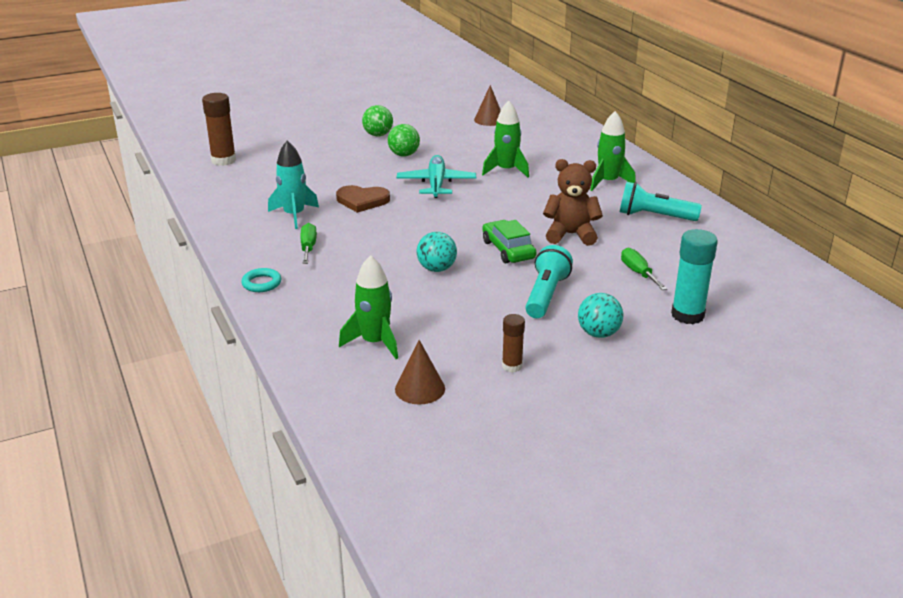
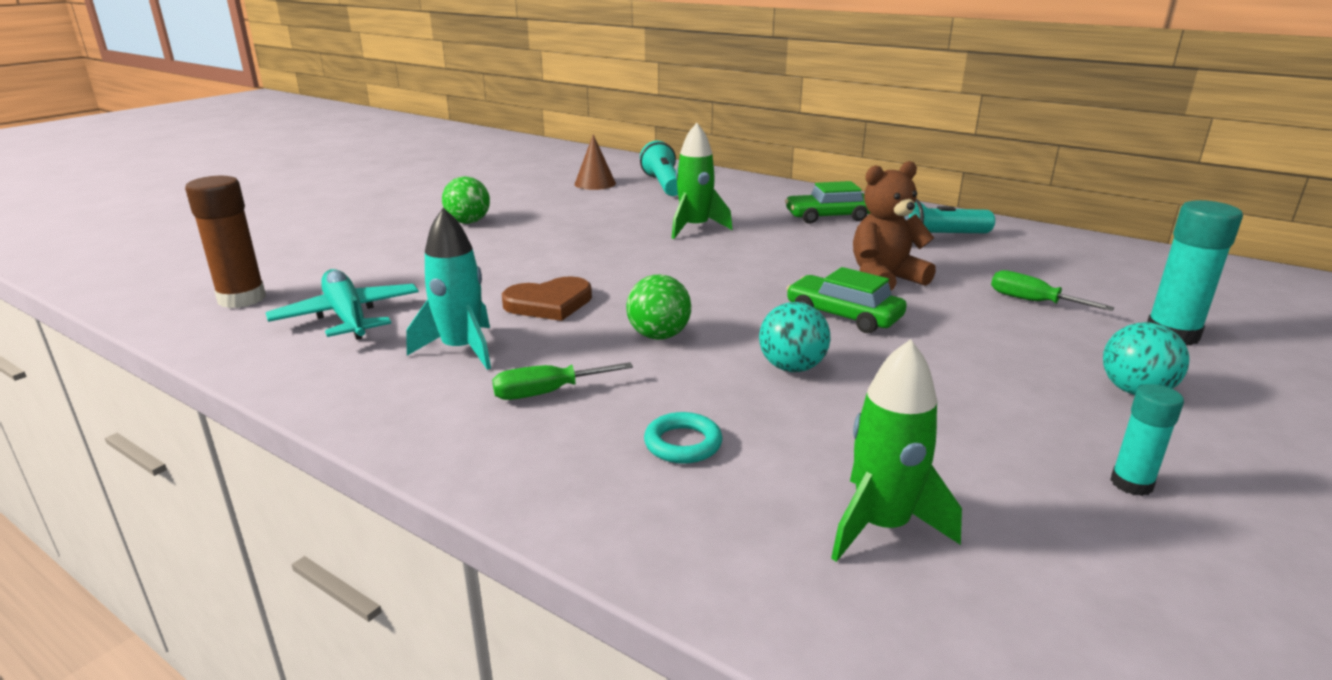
camera: 30 degrees left, 5 degrees down
turquoise ring [241,268,281,292] -> turquoise ring moved to [644,412,723,464]
green screwdriver [300,223,317,264] -> green screwdriver turned 75 degrees counterclockwise [492,362,633,400]
green ball [388,124,420,157] -> green ball moved to [626,275,691,340]
brown cone [395,340,445,405] -> none
turquoise plane [397,155,476,198] -> turquoise plane moved to [266,269,419,340]
brown glue stick [502,314,525,372] -> turquoise glue stick [1110,384,1184,496]
turquoise flashlight [525,245,573,318] -> turquoise flashlight moved to [640,141,678,196]
green rocket [590,111,636,191] -> green car [785,181,870,224]

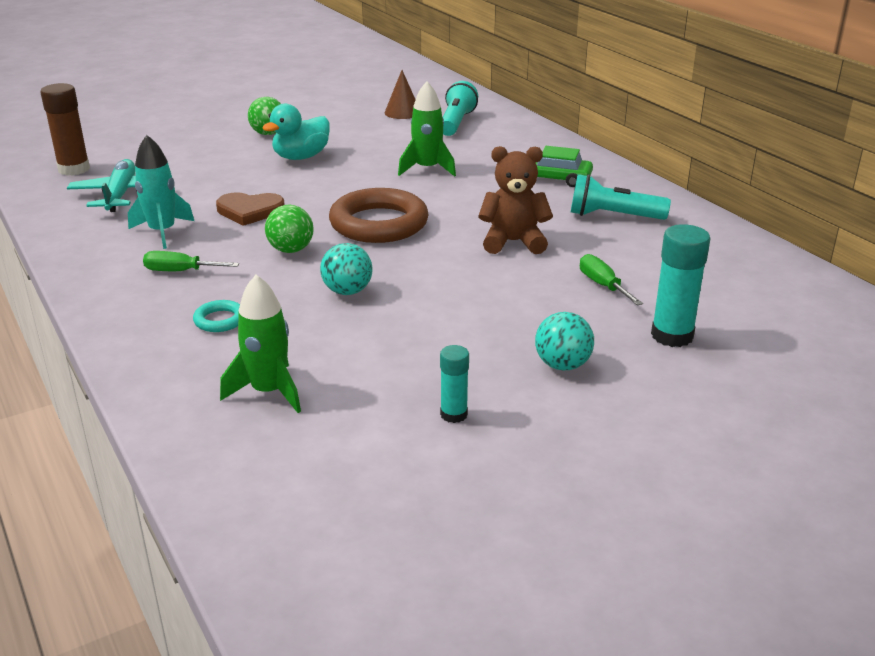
camera: 25 degrees right, 5 degrees up
green car [787,267,907,333] -> none
none -> turquoise duck [262,104,330,160]
none -> brown ring [329,188,428,243]

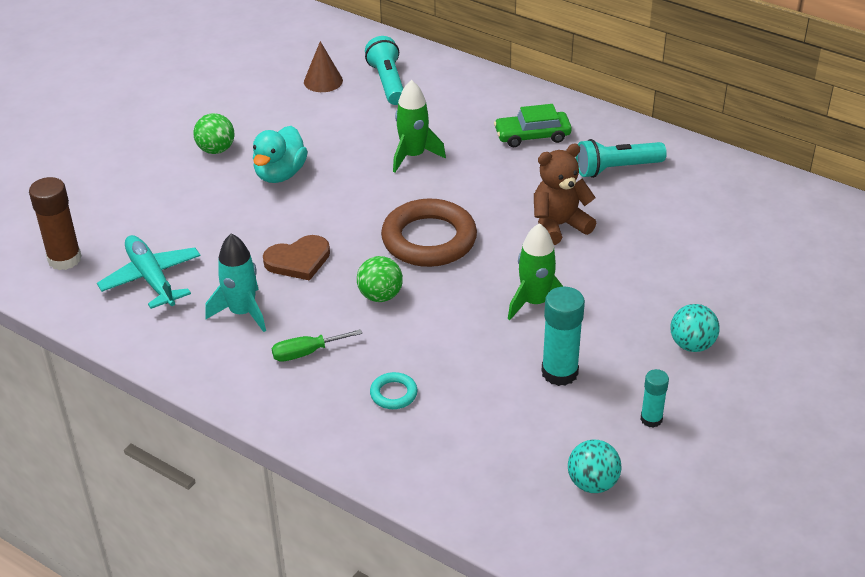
camera: 25 degrees left, 10 degrees up
green rocket [220,275,301,413] -> green rocket moved to [508,223,563,320]
turquoise ball [320,243,373,295] -> turquoise ball moved to [568,440,621,493]
green screwdriver [580,254,643,306] -> none
turquoise glue stick [651,224,710,347] -> turquoise glue stick moved to [542,287,585,386]

